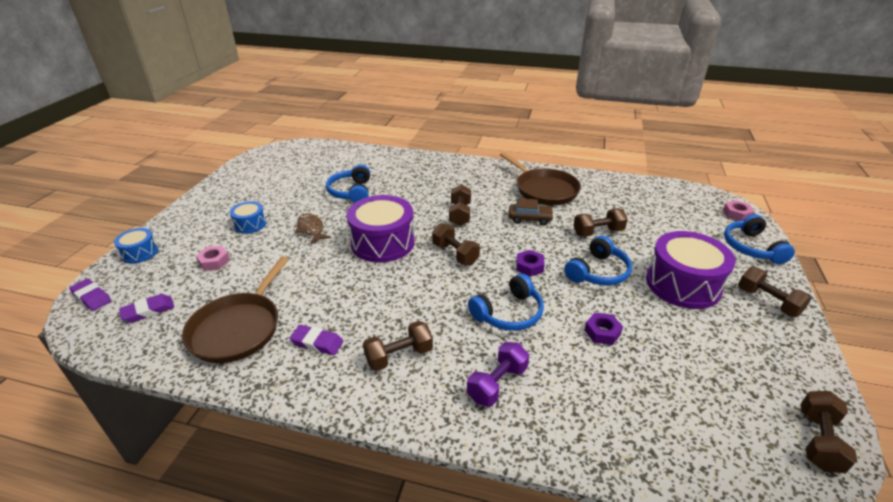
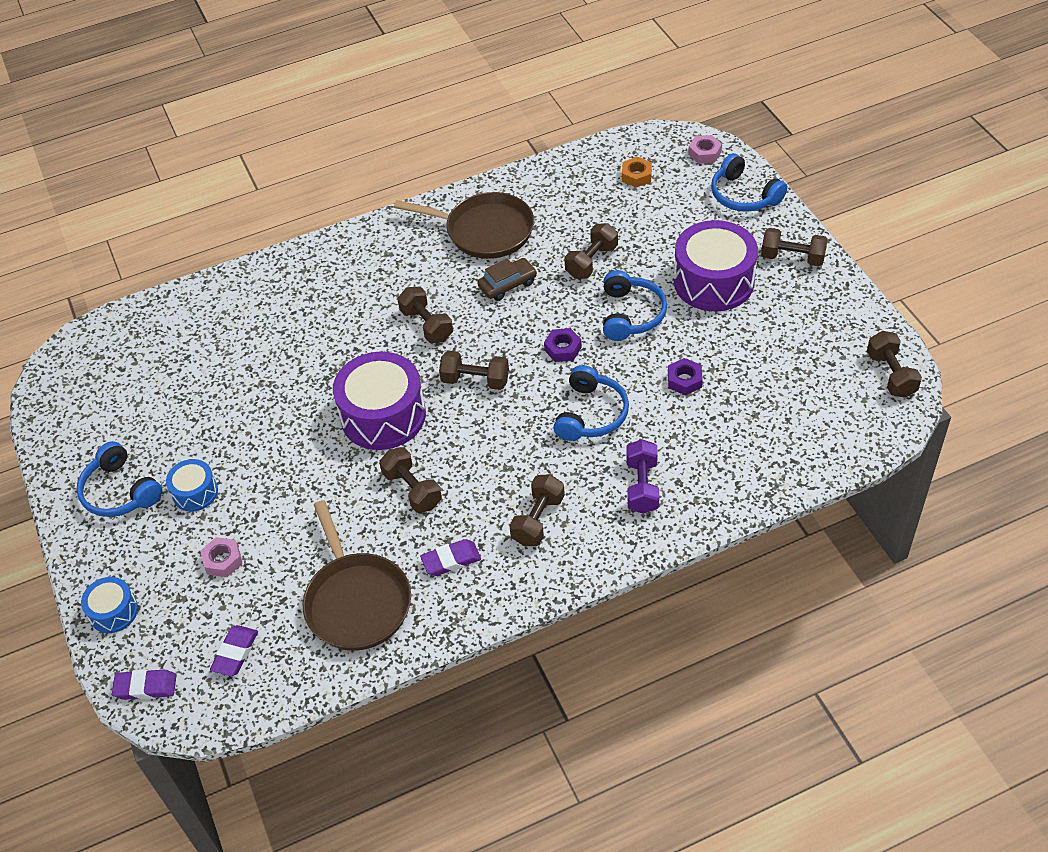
camera: 35 degrees left, 15 degrees up
brown fish [295,213,331,244] -> none
blue headphones [326,164,370,203] -> blue headphones moved to [76,441,162,517]
none -> brown dumbbell [379,447,442,513]
none -> orange nut [622,157,652,187]

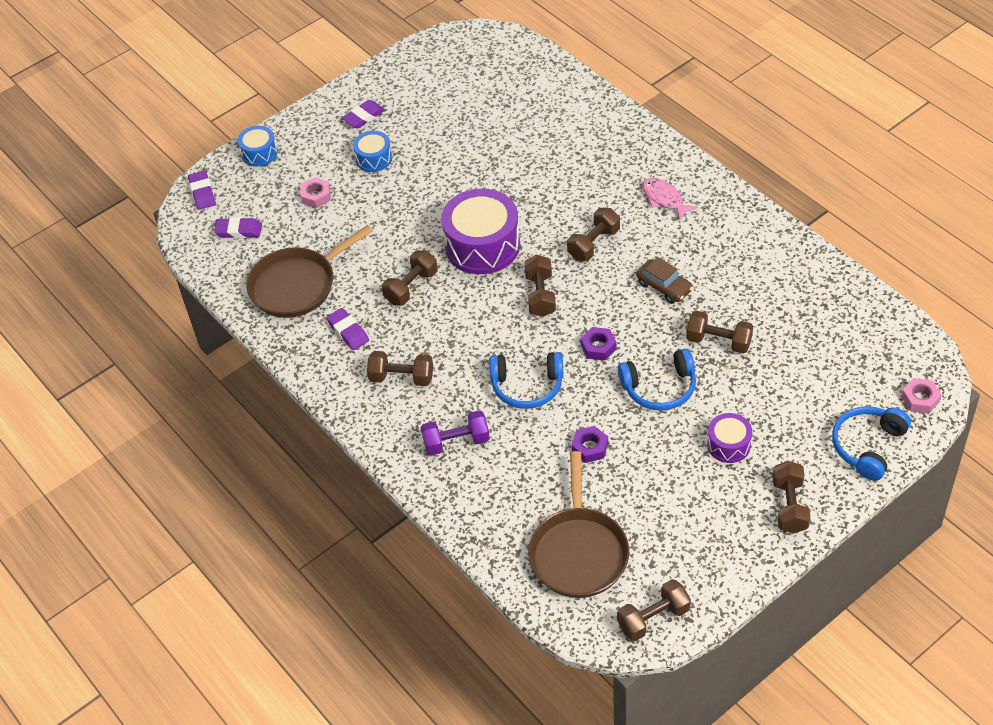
camera: 75 degrees right, 0 degrees up
blue headphones [76,441,162,517] -> purple eraser [342,100,385,128]
brown pan [394,192,534,259] -> brown pan moved to [528,451,629,598]
orange nut [622,157,652,187] -> none
purple drum [674,220,758,311] -> purple drum [707,413,752,463], size x0.51
none -> pink fish [642,178,698,220]

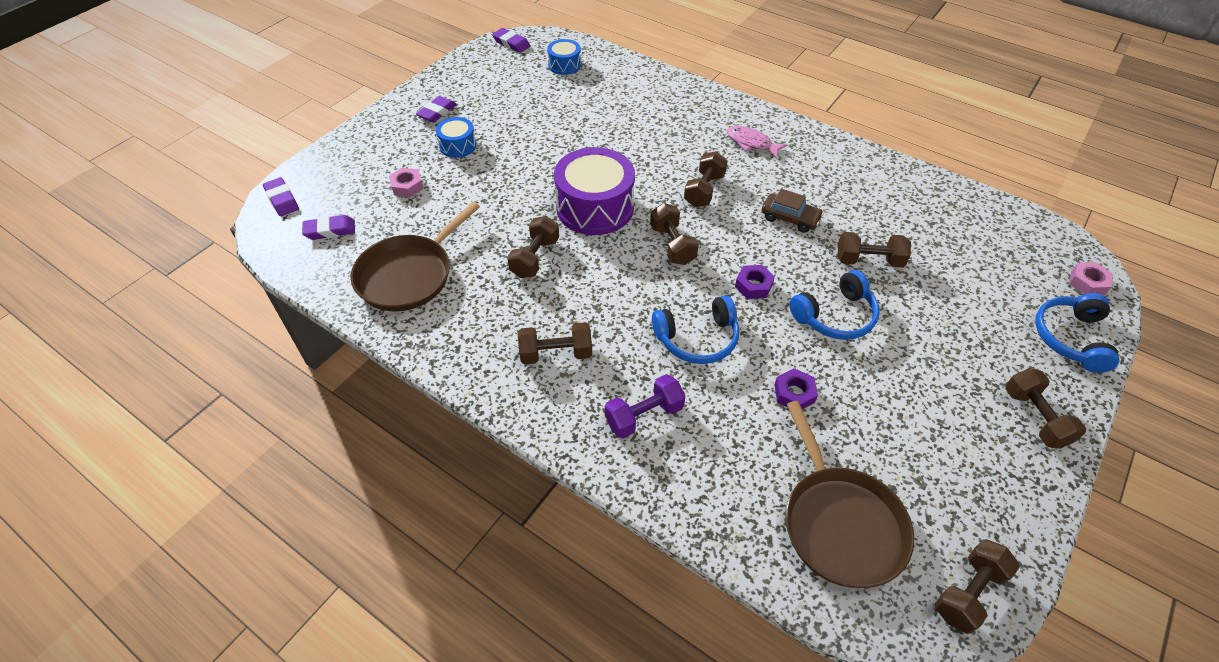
camera: 20 degrees left, 0 degrees up
blue drum [238,126,278,166] -> blue drum moved to [547,39,581,75]
purple eraser [327,308,369,350] -> purple eraser moved to [492,28,530,53]
purple drum [707,413,752,463] -> none

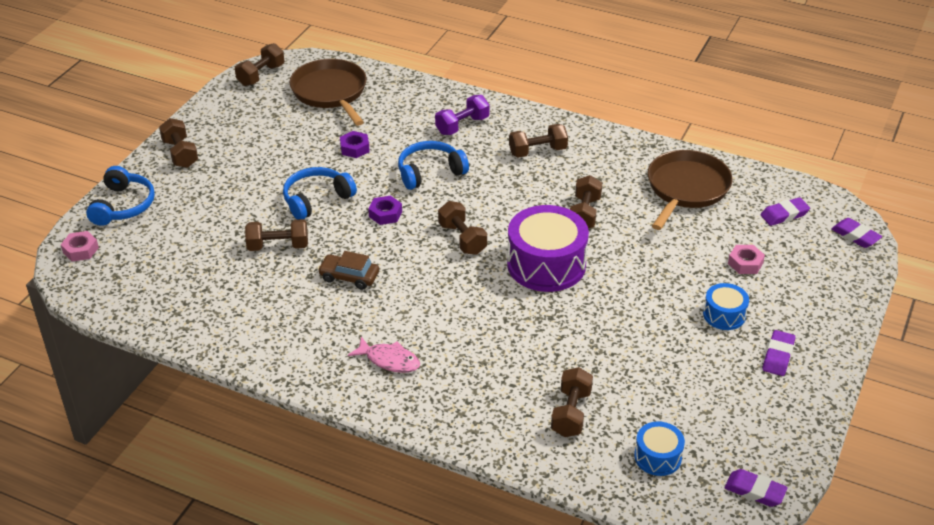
camera: 170 degrees right, 10 degrees down
brown dumbbell [684,151,728,207] -> brown dumbbell moved to [551,367,593,437]

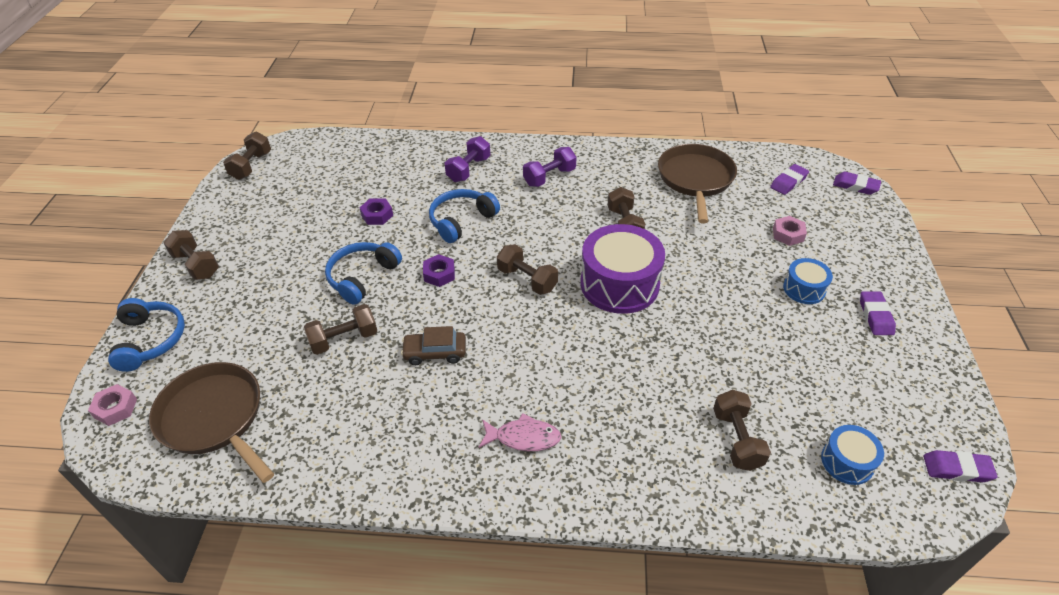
camera: 20 degrees left, 5 degrees up
brown pan [290,59,367,126] -> brown pan moved to [149,362,274,483]
brown dumbbell [509,124,568,158] -> purple dumbbell [523,147,577,187]

